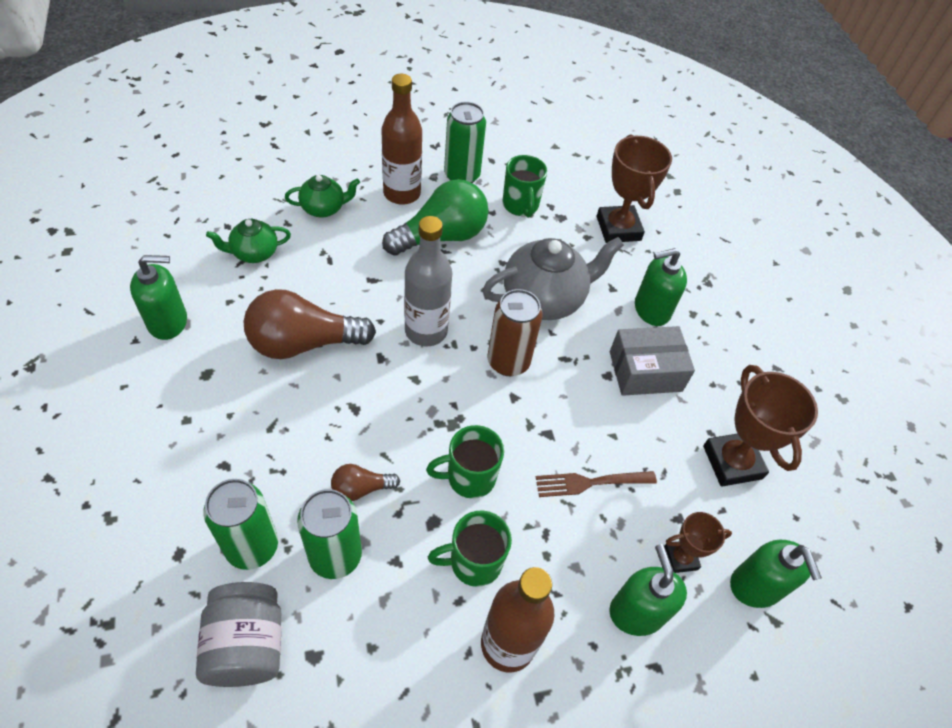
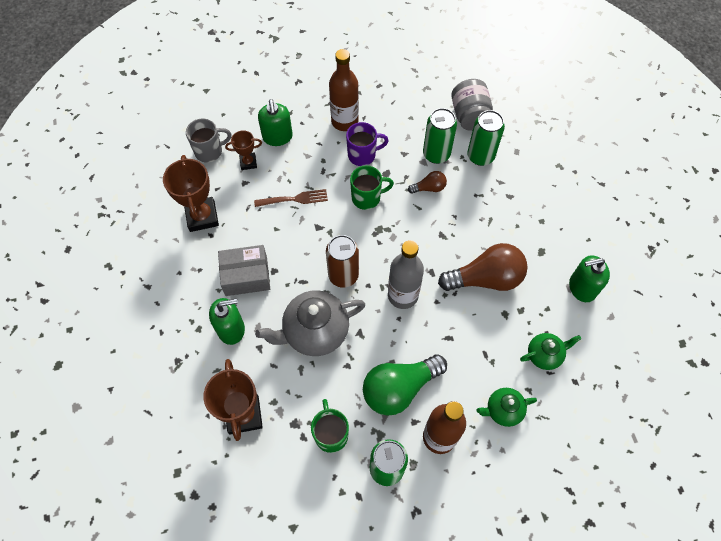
camera: 175 degrees left, 10 degrees up
green mug [428,511,512,587] -> purple mug [346,122,389,166]
green soap dispenser [730,540,822,608] -> grey mug [186,119,232,162]

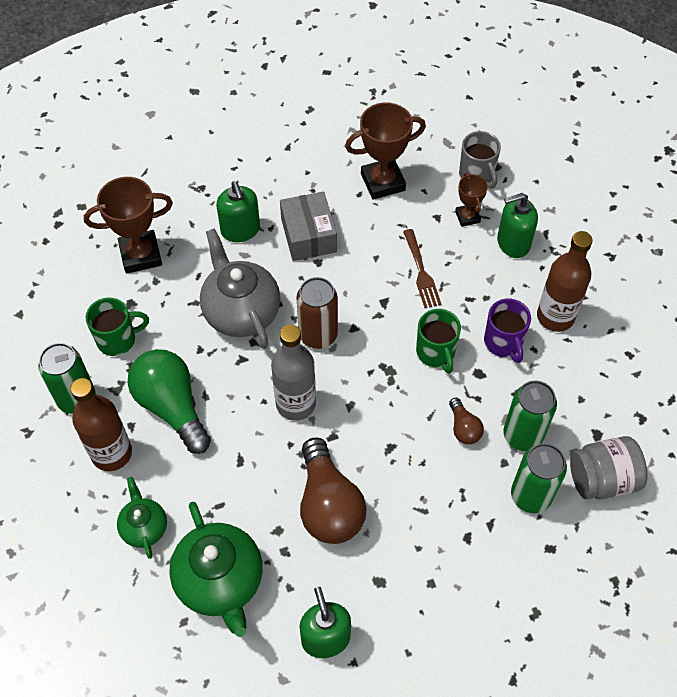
camera: 85 degrees right, 5 degrees down
green teapot [520,333,581,370] -> green teapot [170,502,263,637], size x1.80

